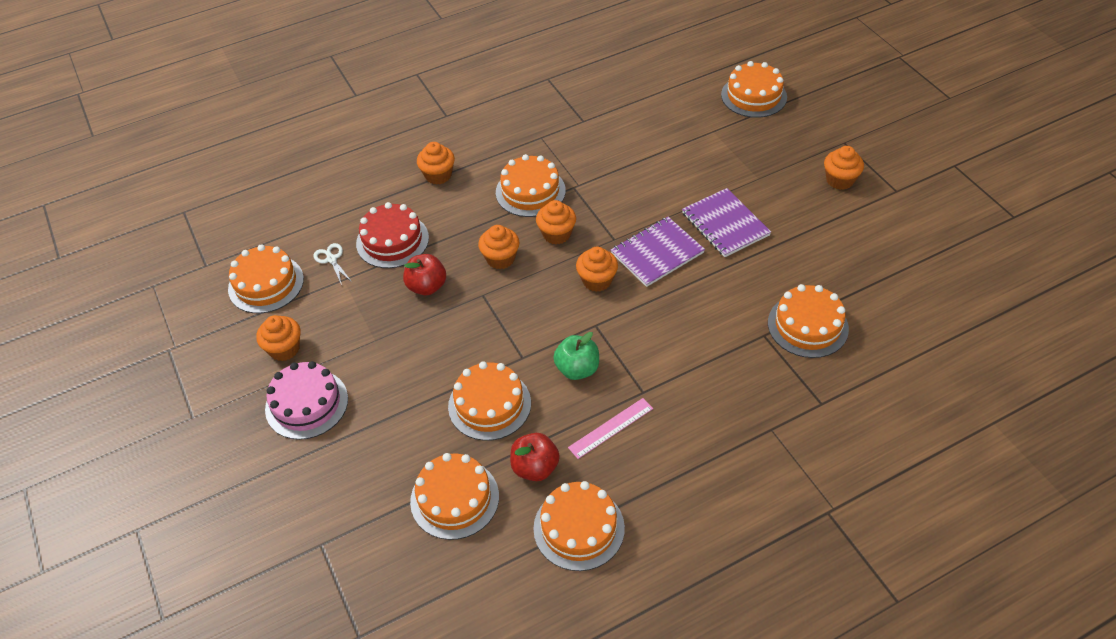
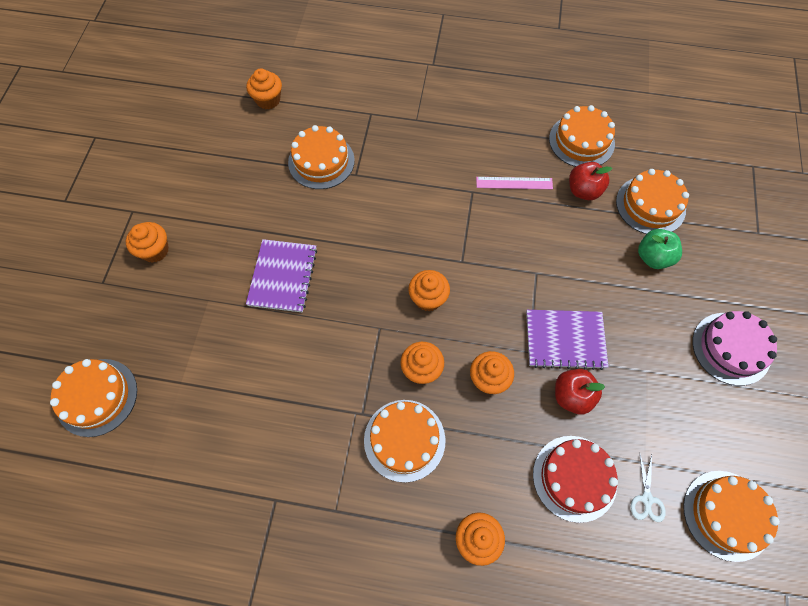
camera: 145 degrees left, 15 degrees up
orange cupcake [256,315,300,361] -> orange cupcake moved to [246,69,282,109]
orange cake [448,361,531,441] -> none
green apple [553,332,599,380] -> green apple moved to [638,229,682,269]
purple notebook [611,217,705,287] -> purple notebook moved to [526,310,608,370]

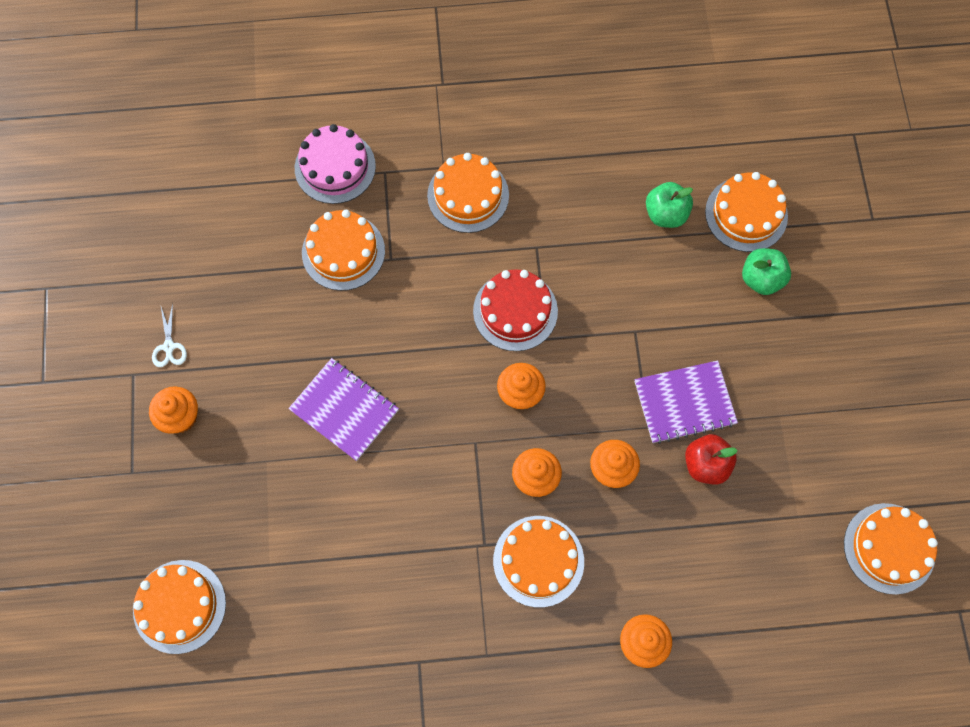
camera: 15 degrees left, 5 degrees up
orange cupcake [246,69,282,109] -> none
purple notebook [246,239,317,312] -> purple notebook turned 45 degrees counterclockwise [288,358,399,461]
pink ruler [476,177,553,189] -> none
red cake [533,436,618,523] -> red cake moved to [473,269,558,351]
orange cake [549,105,615,167] -> orange cake moved to [427,153,509,233]
red apple [569,162,612,200] -> green apple [646,182,693,228]
white scissors [631,452,666,522] -> white scissors moved to [152,303,187,367]
pink cake [692,311,777,386] -> pink cake moved to [295,124,376,204]

